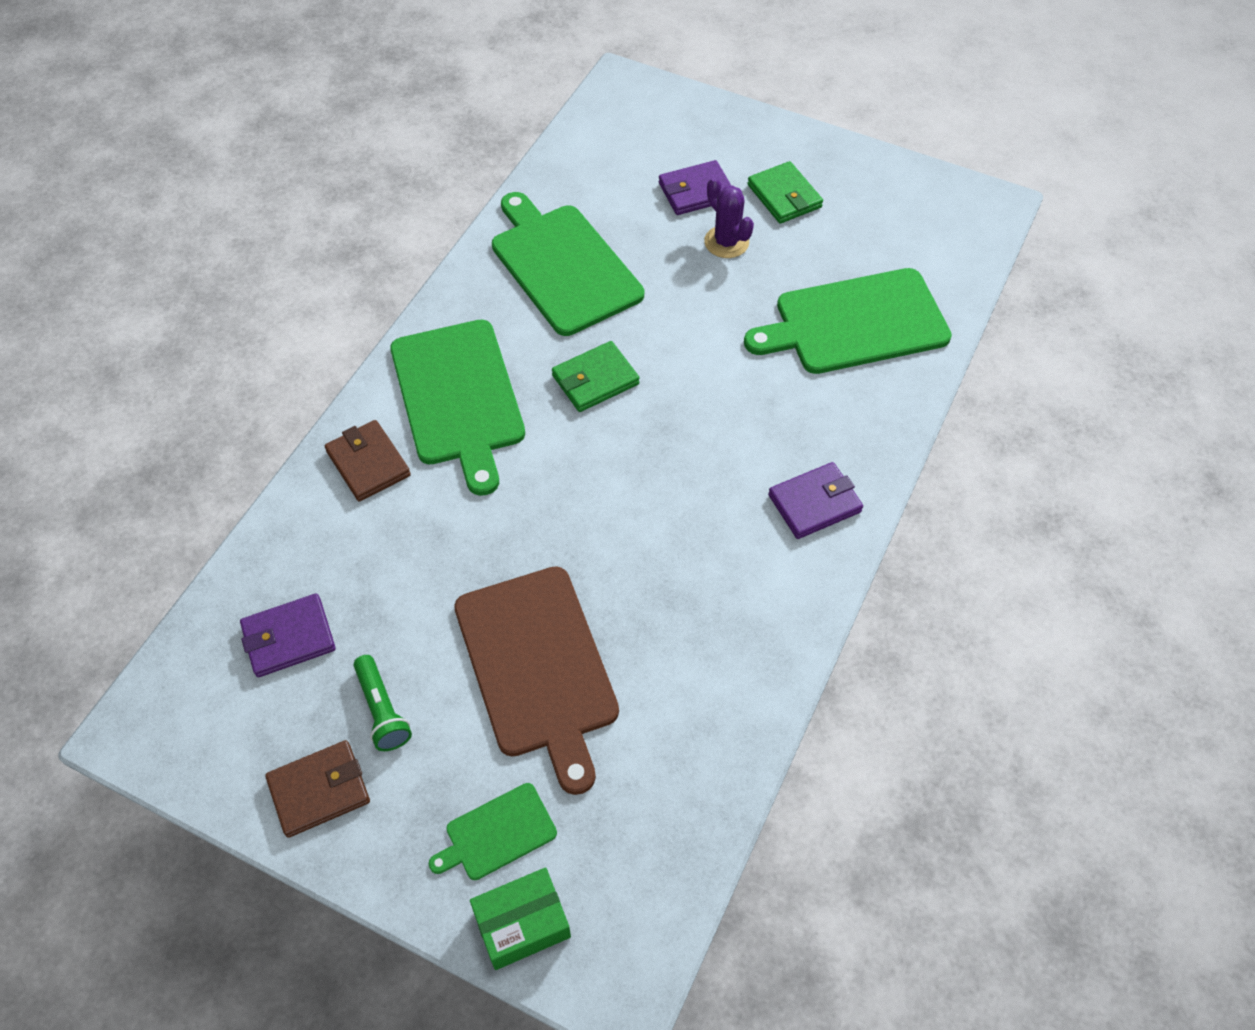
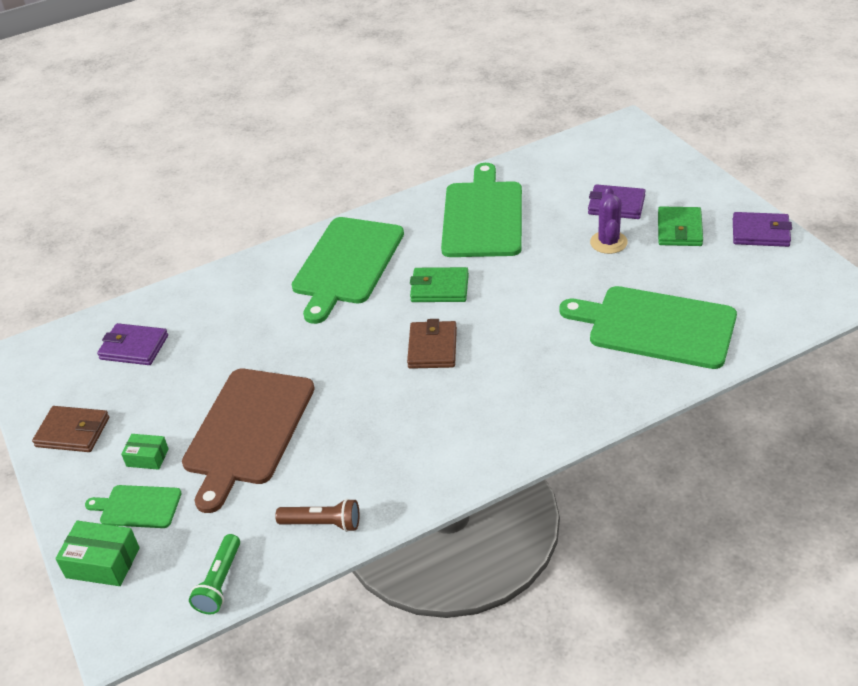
camera: 40 degrees right, 15 degrees down
brown wallet [325,420,411,502] -> brown wallet moved to [407,319,457,369]
green flashlight [354,655,412,751] -> green flashlight moved to [189,534,240,614]
purple wallet [768,462,863,539] -> purple wallet moved to [733,212,792,247]
none -> green box [121,434,169,470]
none -> brown flashlight [275,499,360,532]

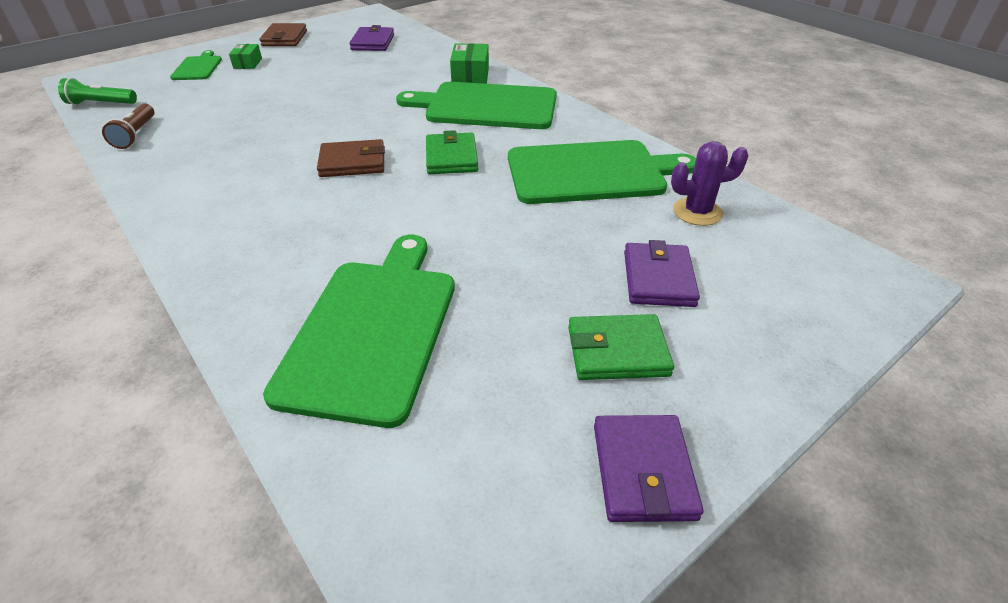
camera: 75 degrees right, 0 degrees up
green box [55,521,140,586] -> green box moved to [450,43,489,84]
brown cutting board [182,369,315,513] -> none
purple cactus [590,186,628,254] -> purple cactus moved to [671,141,749,226]

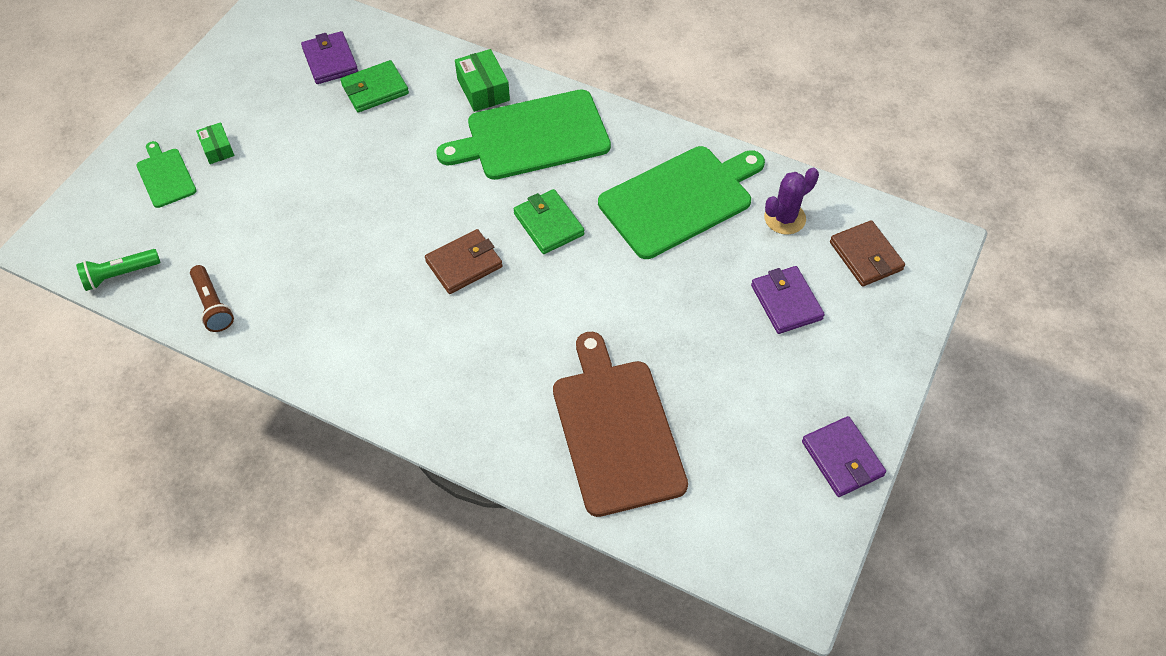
camera: 25 degrees left, 15 degrees up
brown wallet [260,23,307,46] -> brown wallet moved to [830,220,905,286]
green cutting board [263,235,455,428] -> brown cutting board [553,332,688,517]
green wallet [568,314,674,380] -> green wallet moved to [340,60,409,112]

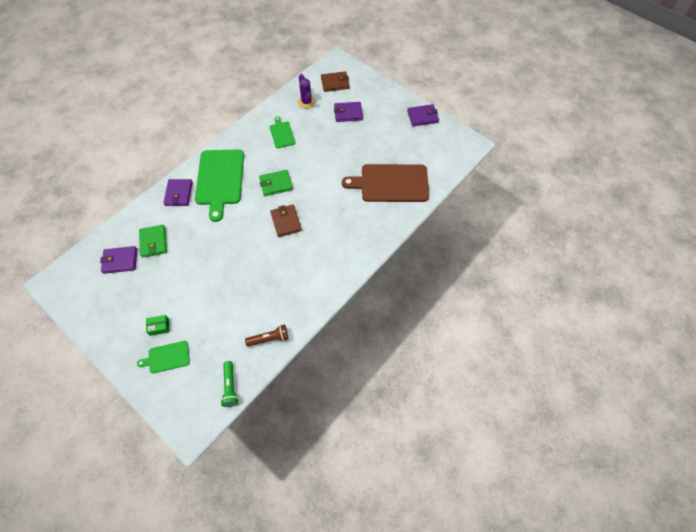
camera: 75 degrees left, 5 degrees up
green box [455,49,510,112] -> purple wallet [163,179,193,206]
green cutting board [598,146,765,259] -> green cutting board [270,117,296,148], size x0.49

